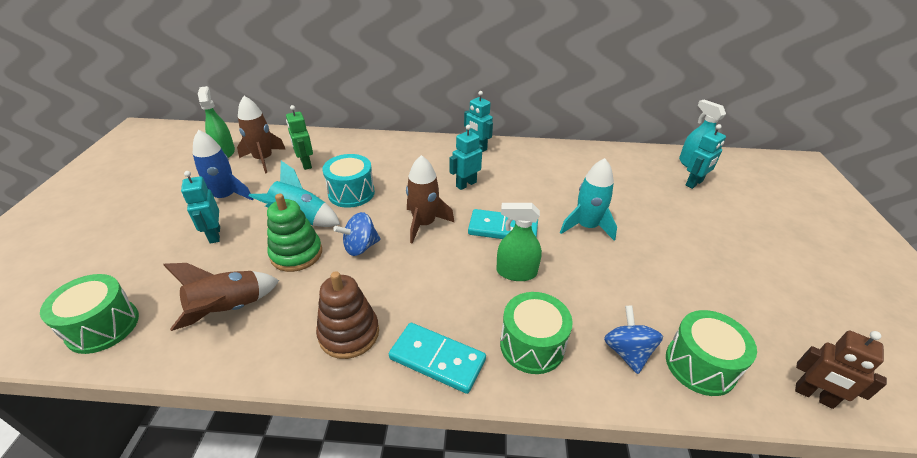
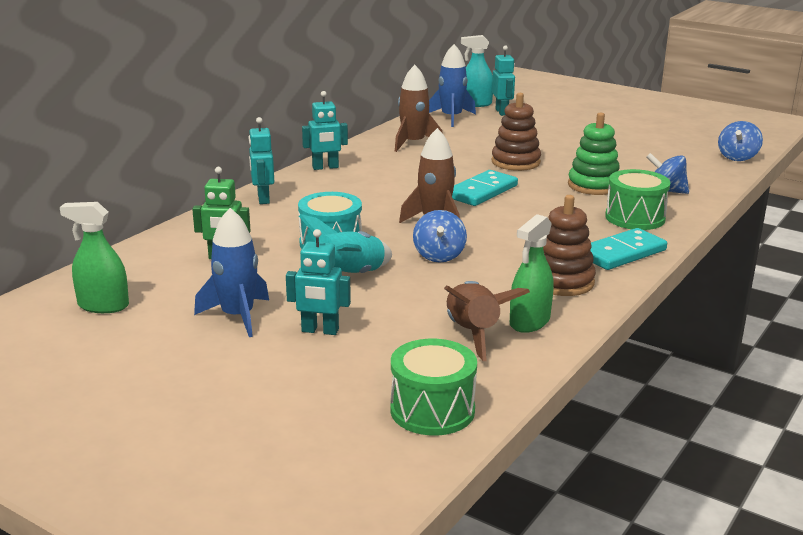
camera: 60 degrees left, 15 degrees down
brown rocket [237,96,286,173] -> brown rocket moved to [395,65,442,152]
green stacking toy [267,193,322,272] -> green stacking toy moved to [568,113,620,195]
turquoise robot [449,125,483,190] -> turquoise robot moved to [248,117,274,204]
green spray bottle [496,203,542,281] -> green spray bottle moved to [510,214,554,333]
turquoise rocket [560,158,617,241] -> brown stacking toy [491,93,541,171]
green drum [666,310,757,396] -> none
brown robot [795,331,887,409] -> blue spinning top [718,121,763,161]
none -> blue rocket [429,44,476,127]

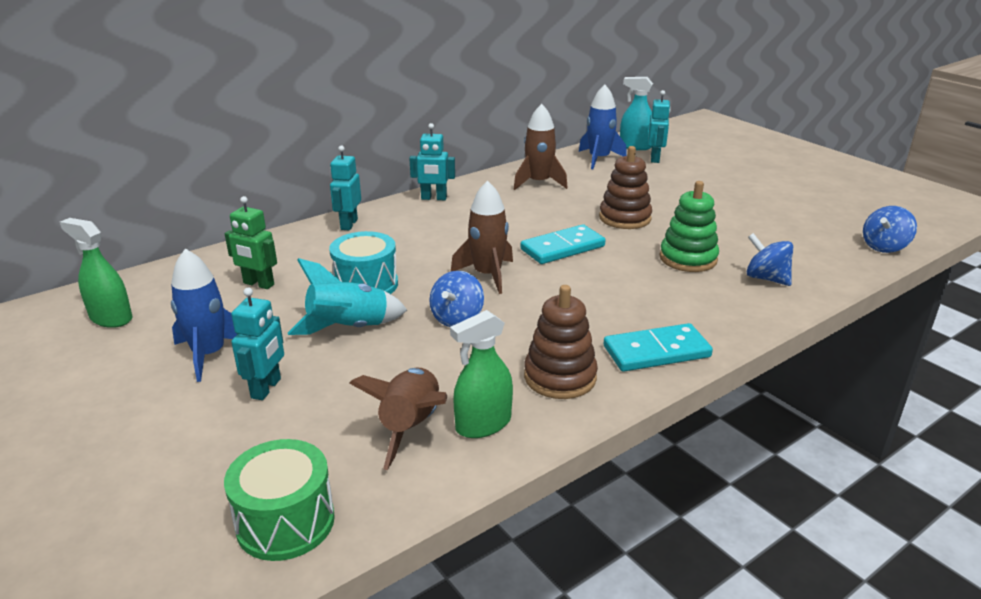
camera: 20 degrees right, 5 degrees up
turquoise robot [286,229,351,335] -> turquoise robot turned 105 degrees counterclockwise [231,288,284,400]
green drum [605,169,670,230] -> none

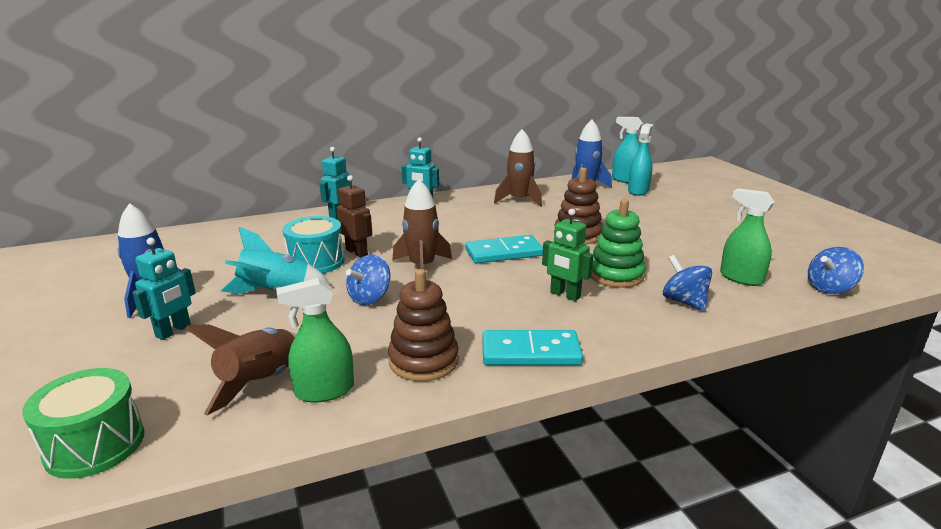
camera: 15 degrees right, 5 degrees down
green spray bottle [60,218,133,328] -> green spray bottle moved to [720,188,775,286]
green robot [225,196,277,289] -> green robot moved to [542,209,593,301]
turquoise robot [648,90,671,163] -> turquoise spray bottle [628,123,653,196]
none -> brown robot [336,175,372,257]

